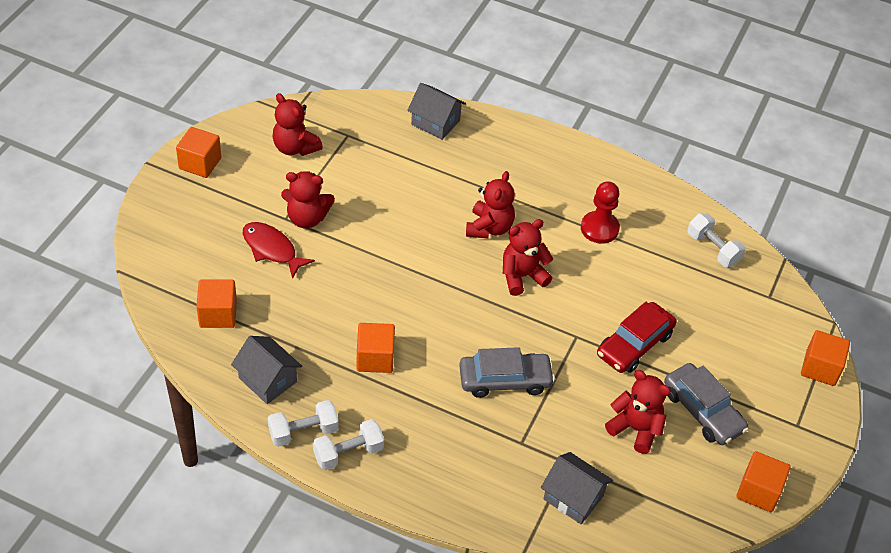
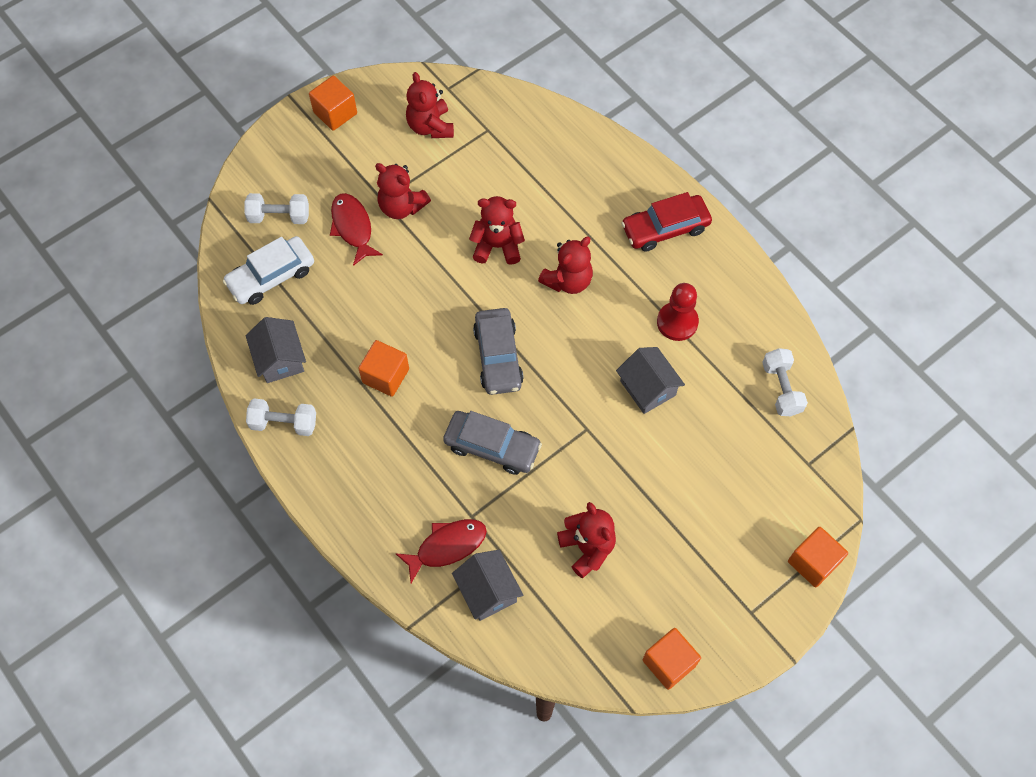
camera: 30 degrees right, 15 degrees up
orange cube [196,279,237,328] -> white car [223,236,314,305]
white dumbbell [313,419,384,470] -> white dumbbell moved to [245,193,309,224]
grey house [408,83,466,140] -> grey house moved to [616,347,685,414]
red teddy bear [503,219,553,296] -> red teddy bear moved to [469,196,525,265]
red car [597,302,676,373] -> red car moved to [621,192,712,252]
grey car [664,363,749,445] -> grey car moved to [473,308,524,395]
none -> red fish [395,519,487,583]

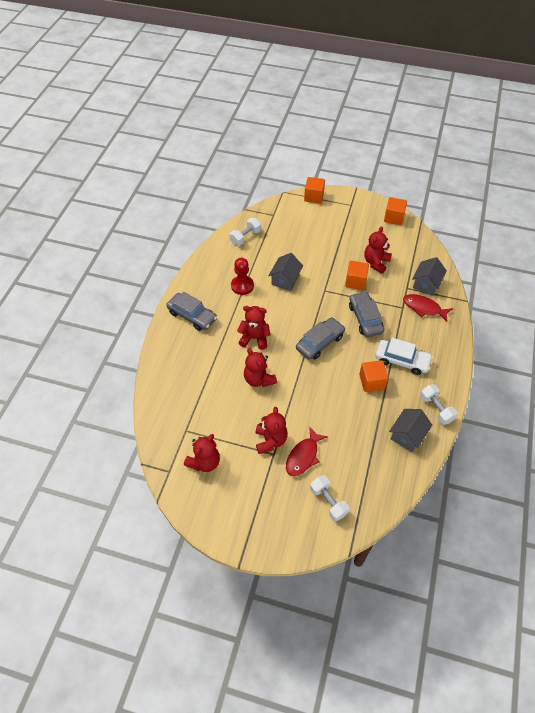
camera: 125 degrees left, 10 degrees down
white car [223,236,314,305] -> white car moved to [375,338,433,375]
orange cube [309,76,357,131] -> orange cube moved to [345,261,369,290]
red car [621,192,712,252] -> grey car [166,292,217,331]

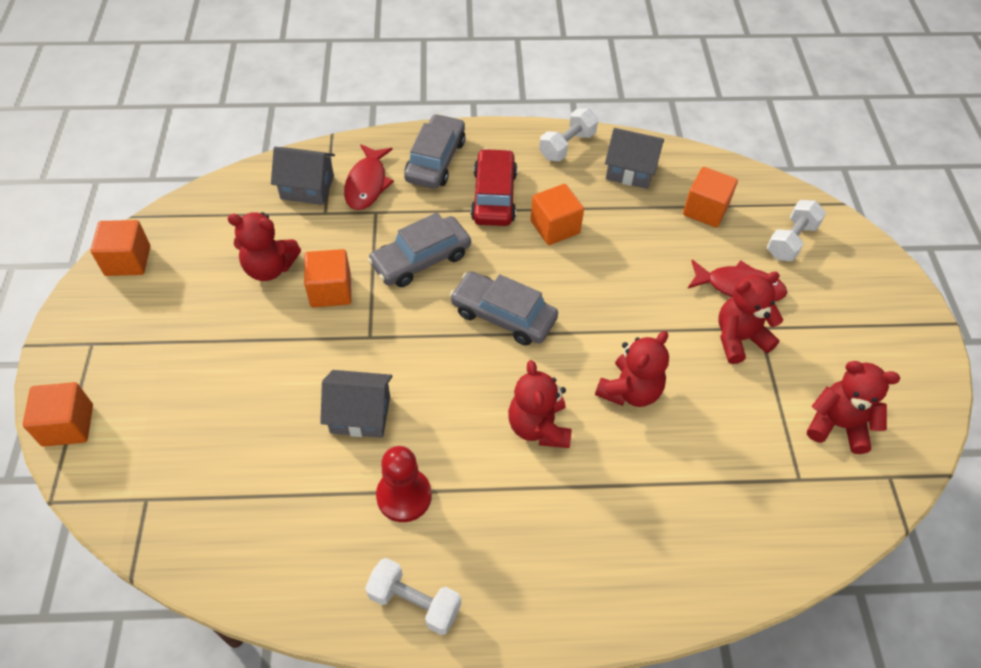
camera: 110 degrees left, 0 degrees up
grey car [166,292,217,331] -> grey car moved to [404,114,465,189]
white dumbbell [229,218,261,246] -> white dumbbell moved to [365,558,461,635]
white car [375,338,433,375] -> red car [471,148,517,226]
none -> orange cube [683,167,738,228]

